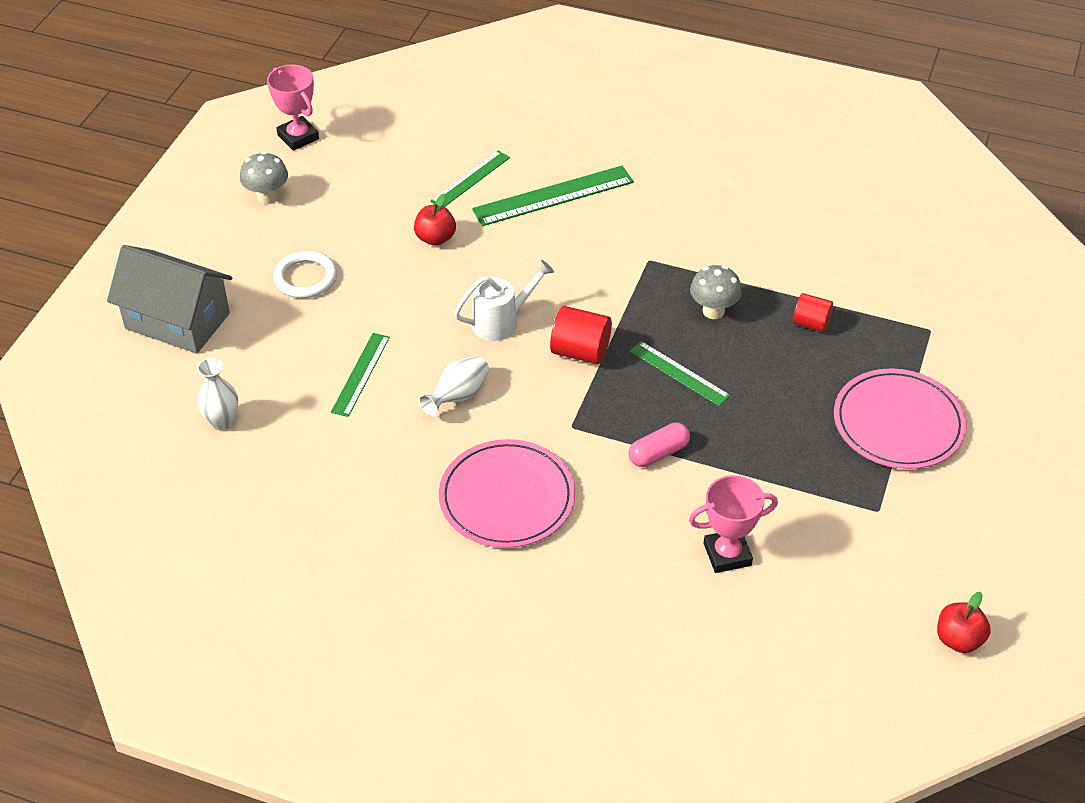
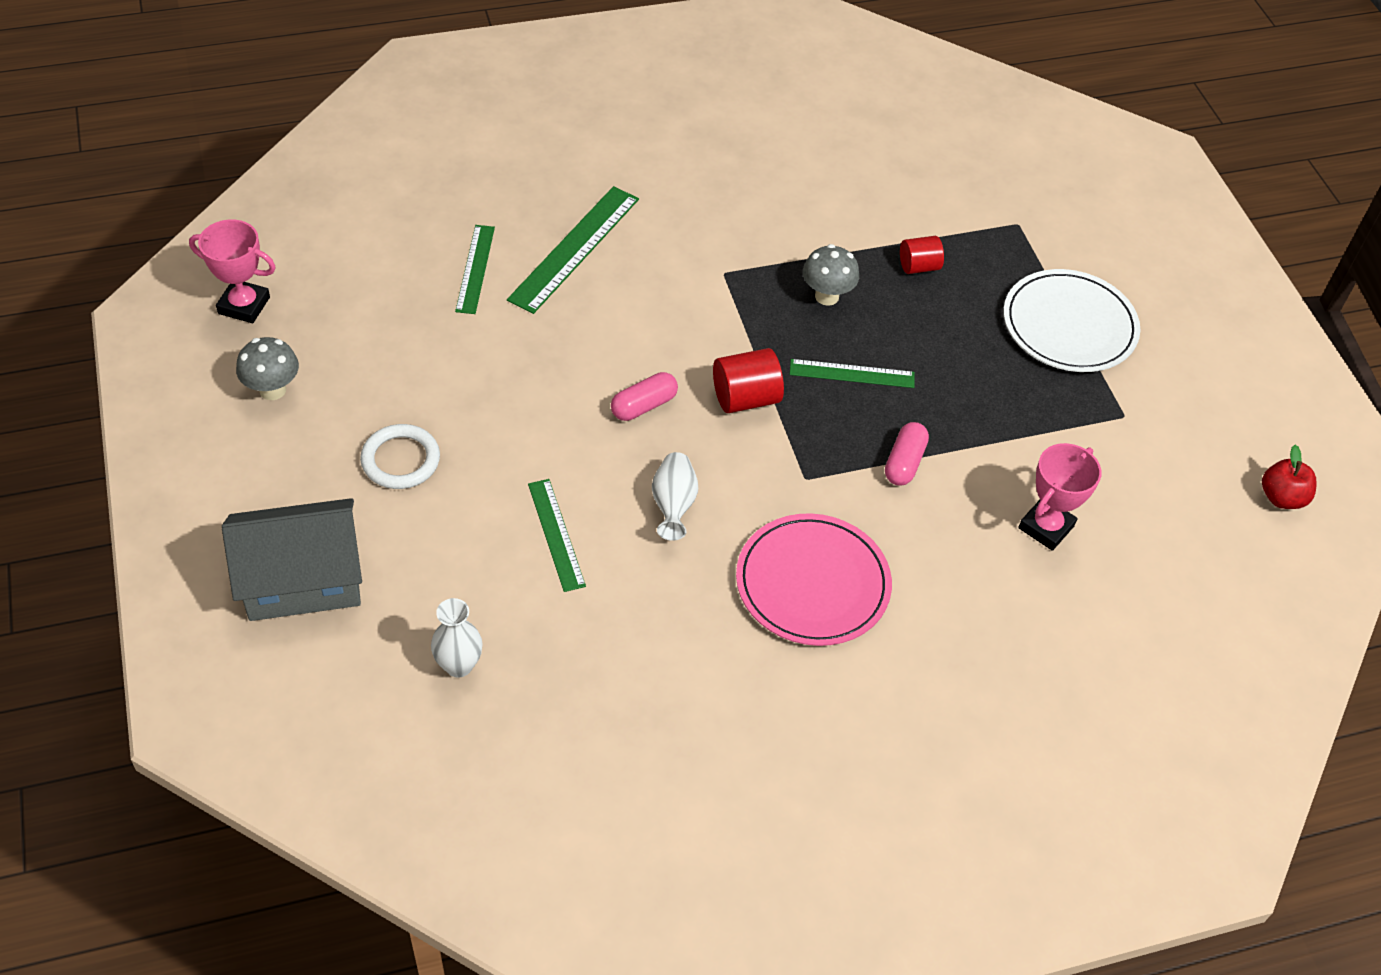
camera: 40 degrees left, 5 degrees up
red apple [414,194,456,246] -> none
white watering can [454,260,554,341] -> pink capsule [611,372,678,421]
pink plate [834,369,967,469] -> white plate [1003,269,1140,372]

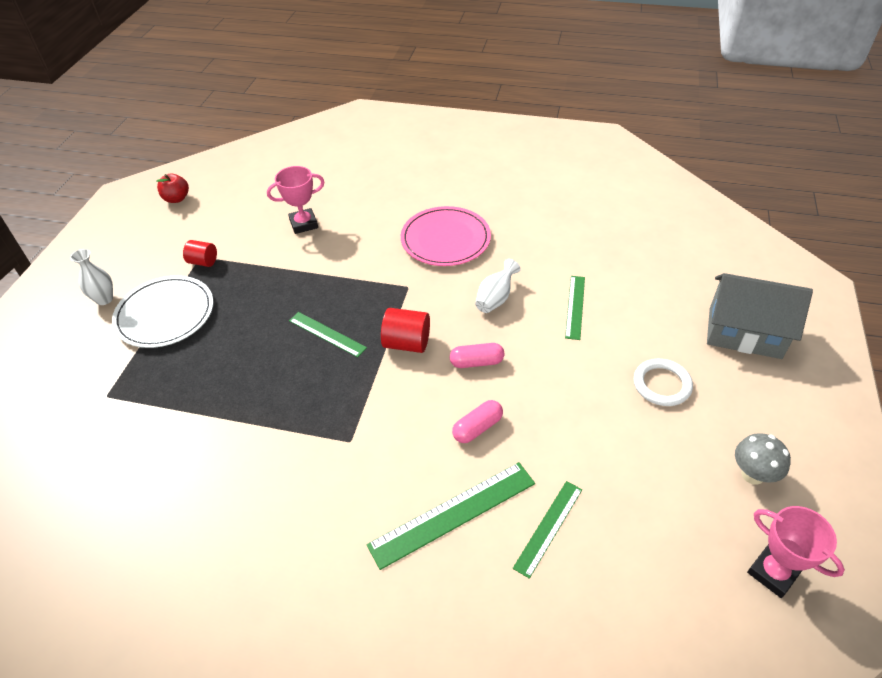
camera: 145 degrees left, 5 degrees down
white vase [431,598,482,678] -> white vase moved to [70,249,113,305]
grey mushroom [803,244,859,306] -> none
pink capsule [885,422,929,486] -> pink capsule moved to [452,400,503,443]
red cylinder [900,236,944,274] -> red cylinder moved to [183,240,217,267]

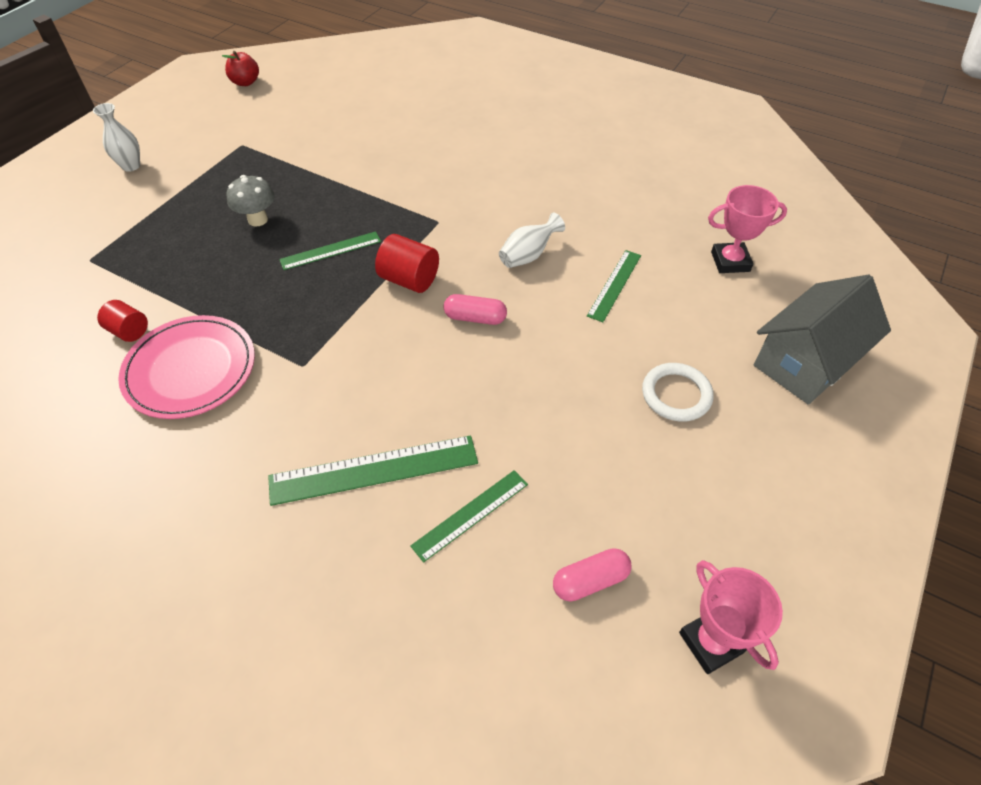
camera: 15 degrees right, 5 degrees up
white plate [112,276,213,348] -> none
red cylinder [183,240,217,267] -> red cylinder moved to [97,300,148,342]
pink trophy [267,166,325,234] -> pink trophy moved to [708,185,787,273]
green ruler [289,312,367,357] -> green ruler turned 75 degrees counterclockwise [279,231,381,270]
pink plate [401,206,491,266] -> pink plate moved to [118,315,255,419]
pink capsule [452,400,503,443] -> pink capsule moved to [553,548,632,602]
grey house [707,273,813,359] -> grey house turned 75 degrees counterclockwise [754,275,891,404]
grey mushroom [735,433,791,485] -> grey mushroom moved to [227,175,275,226]

